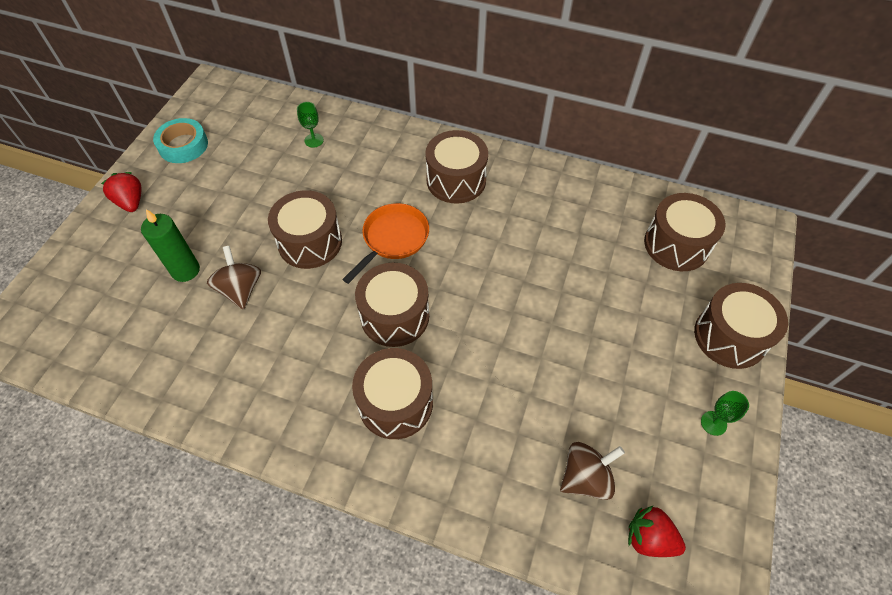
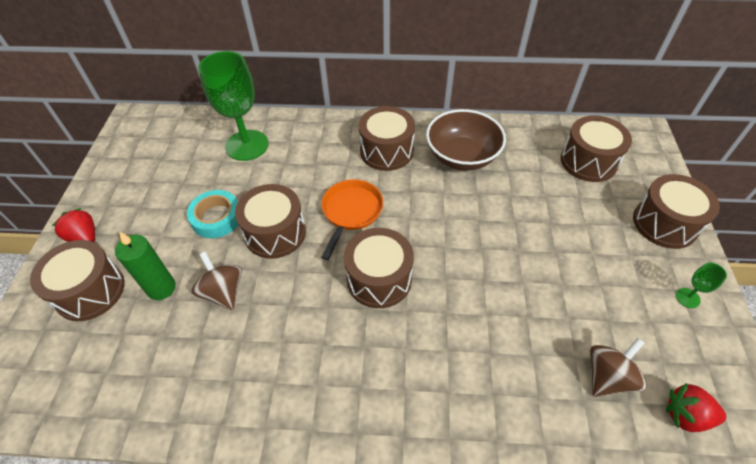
camera: 15 degrees left, 5 degrees down
turquoise tape [153,118,208,163] -> turquoise tape moved to [187,190,238,238]
green goblet [297,102,324,148] -> green goblet [198,51,269,161], size x2.42
brown drum [352,348,433,439] -> brown drum moved to [30,240,125,321]
none -> brown bowl [426,109,506,171]

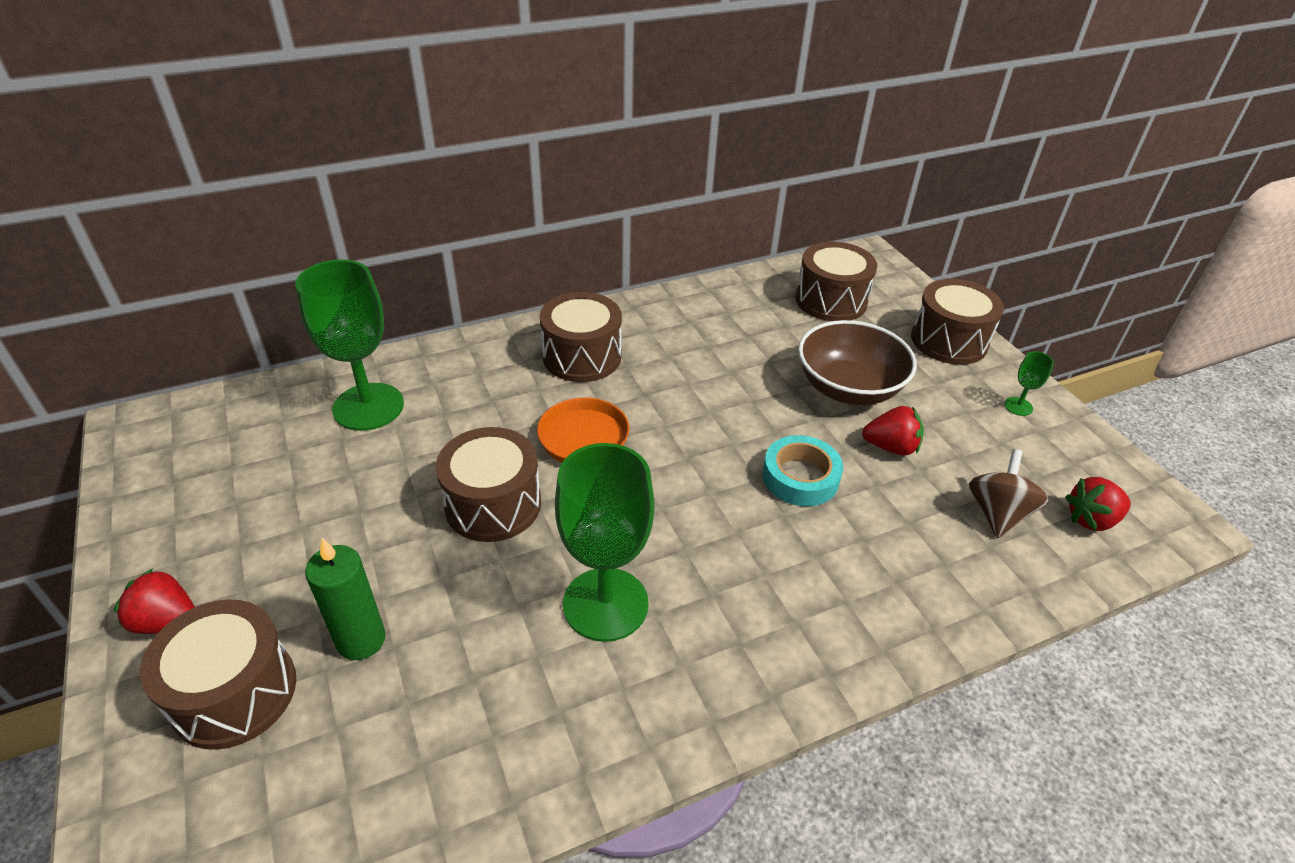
camera: 30 degrees left, 10 degrees down
turquoise tape [187,190,238,238] -> turquoise tape moved to [762,435,843,506]
brown spinning top [192,251,242,310] -> none
brown drum [344,228,414,308] -> none
brown bowl [426,109,506,171] -> brown bowl moved to [798,320,917,405]
none -> green goblet [555,443,655,642]
none -> red strawberry [862,406,924,456]

